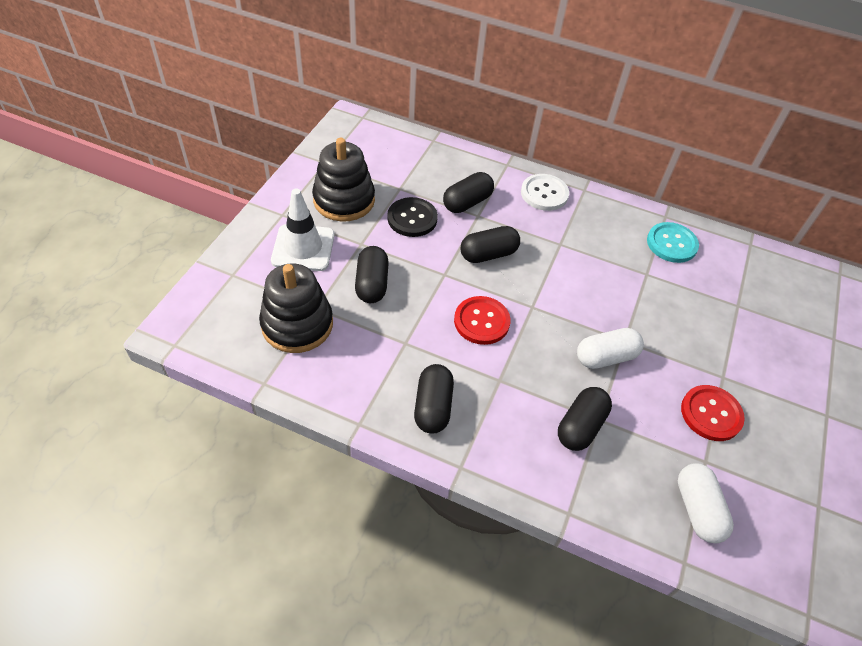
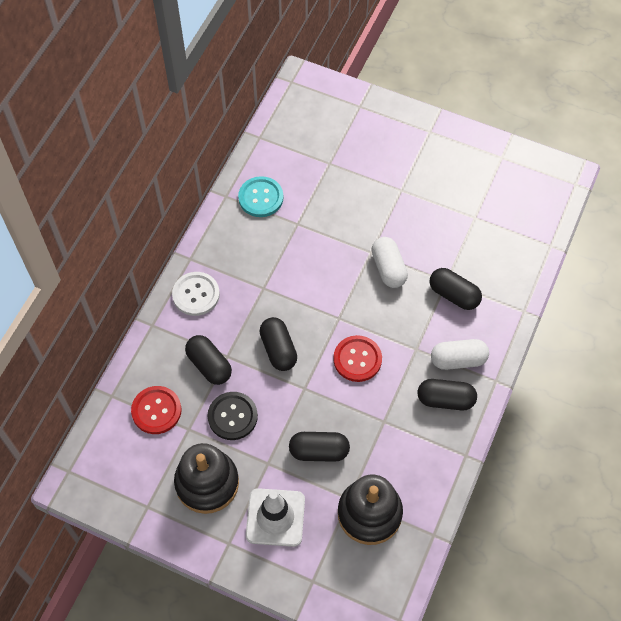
camera: 85 degrees left, 10 degrees up
white capsule [678,464,734,543] -> white capsule moved to [431,339,489,370]
red button [681,385,745,441] -> red button moved to [131,386,181,434]

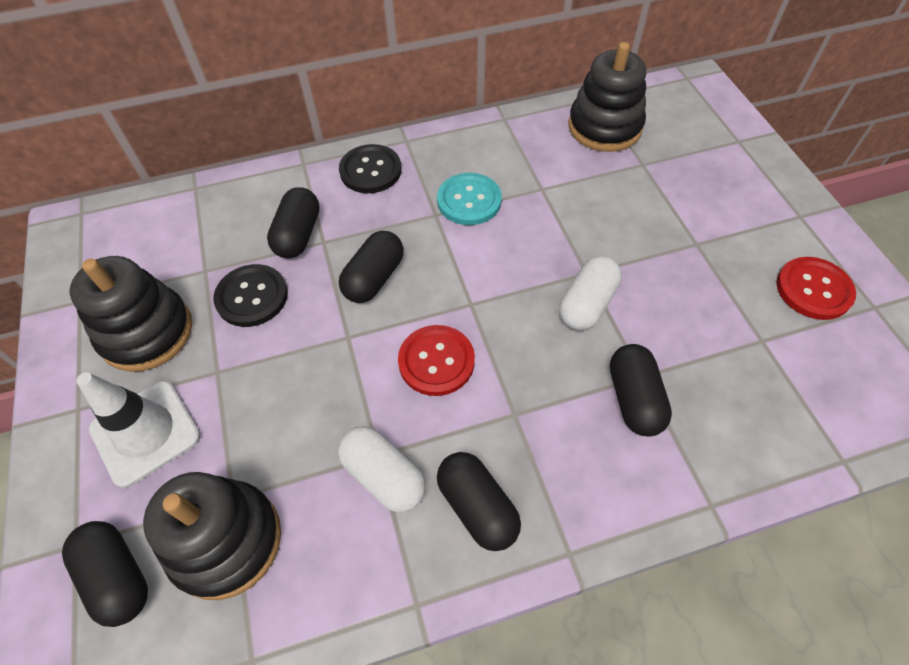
camera: 50 degrees right, 5 degrees down
red button [131,386,181,434] -> red button moved to [776,257,856,320]
white button [172,272,220,316] -> black button [339,144,402,193]
turquoise button [238,176,284,217] -> turquoise button moved to [437,173,502,225]
black capsule [289,432,350,462] -> black capsule moved to [62,521,148,627]
white capsule [431,339,489,370] -> white capsule moved to [338,426,426,513]
none -> black stacking toy [569,42,646,152]

